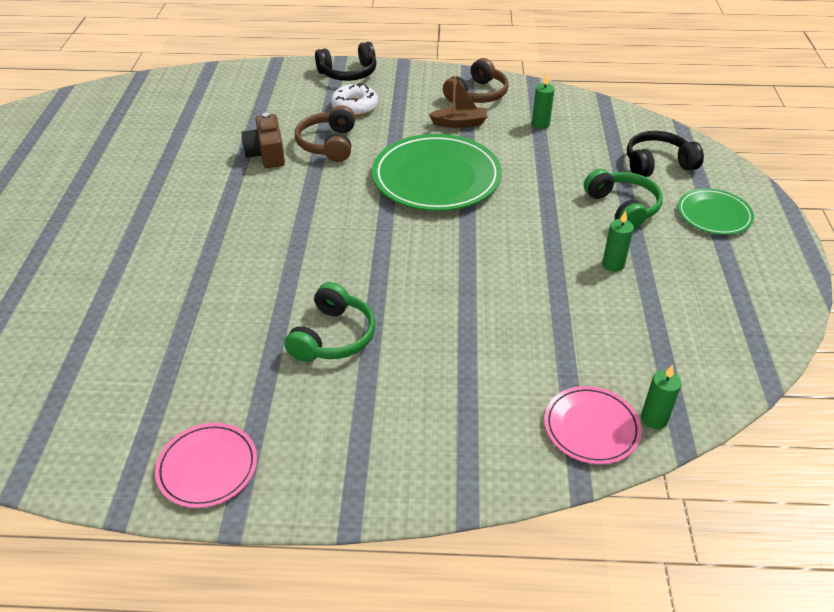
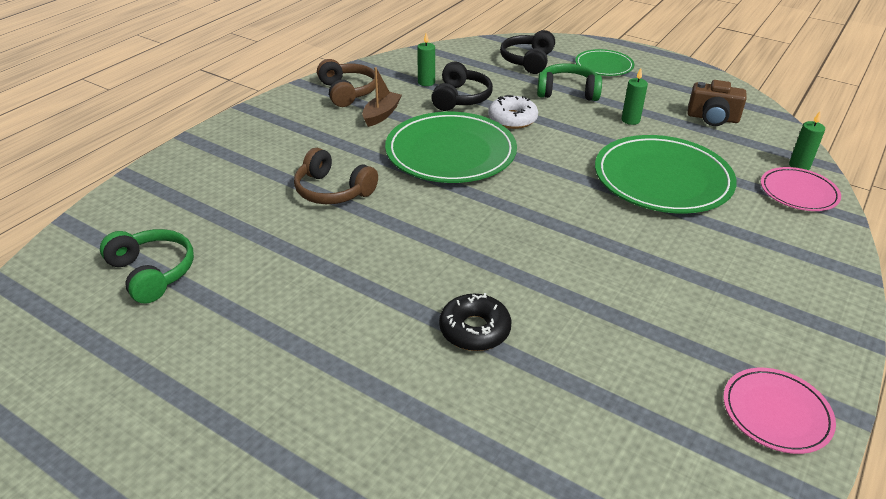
camera: 60 degrees left, 5 degrees down
brown camera [241,113,285,168] -> brown camera moved to [687,80,746,126]
green headphones [284,282,375,362] -> green headphones moved to [100,229,194,304]
black headphones [315,42,377,81] -> black headphones moved to [431,62,493,111]
white donut [331,83,378,116] -> white donut moved to [488,95,538,129]
none -> black donut [439,293,511,351]
none -> green plate [595,135,737,213]

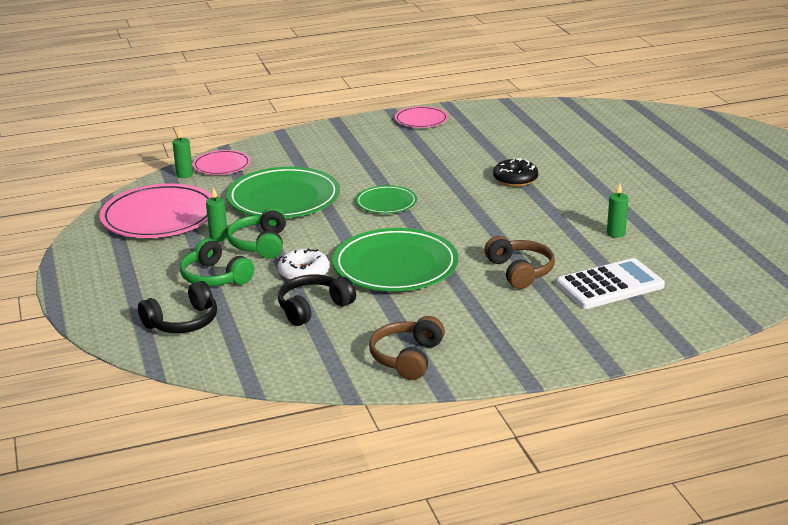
camera: 140 degrees left, 10 degrees down
green headphones [100,229,194,304] -> green headphones moved to [227,207,286,259]
brown boat [362,67,402,127] -> none
green candle [417,33,435,86] -> green candle moved to [607,184,628,238]
green plate [575,49,634,76] -> green plate moved to [356,185,417,214]
brown camera [687,80,746,126] -> pink plate [100,184,213,238]
none -> white calculator [556,258,665,309]

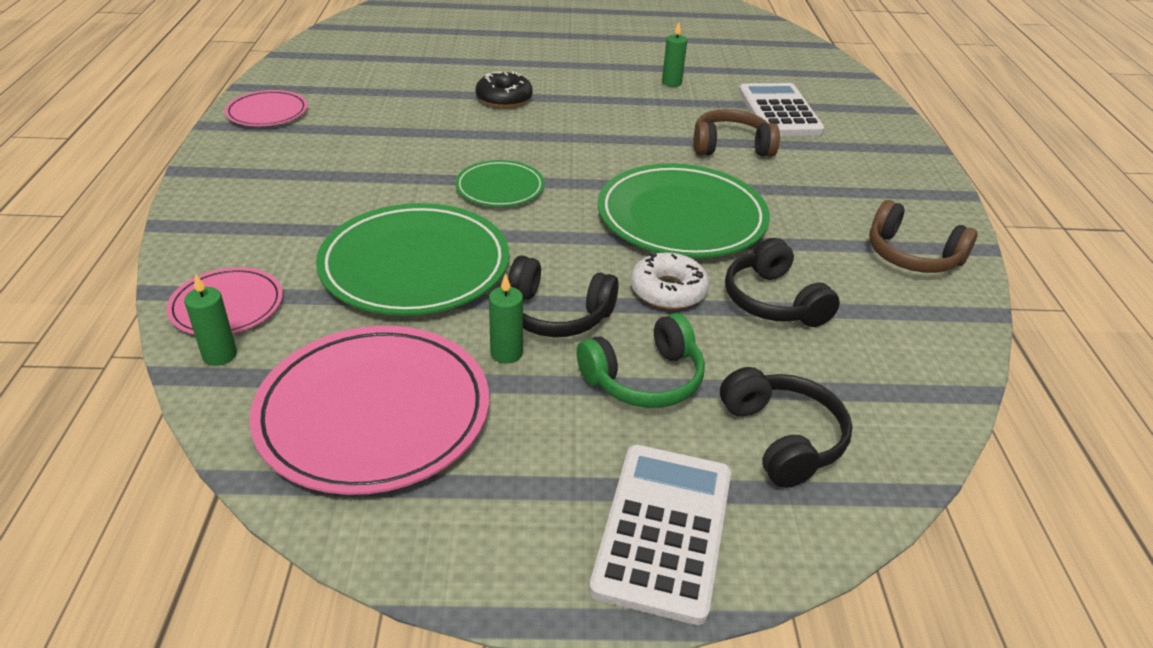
camera: 75 degrees left, 10 degrees up
green headphones [227,207,286,259] -> black headphones [508,255,619,337]
none -> white calculator [589,445,731,625]

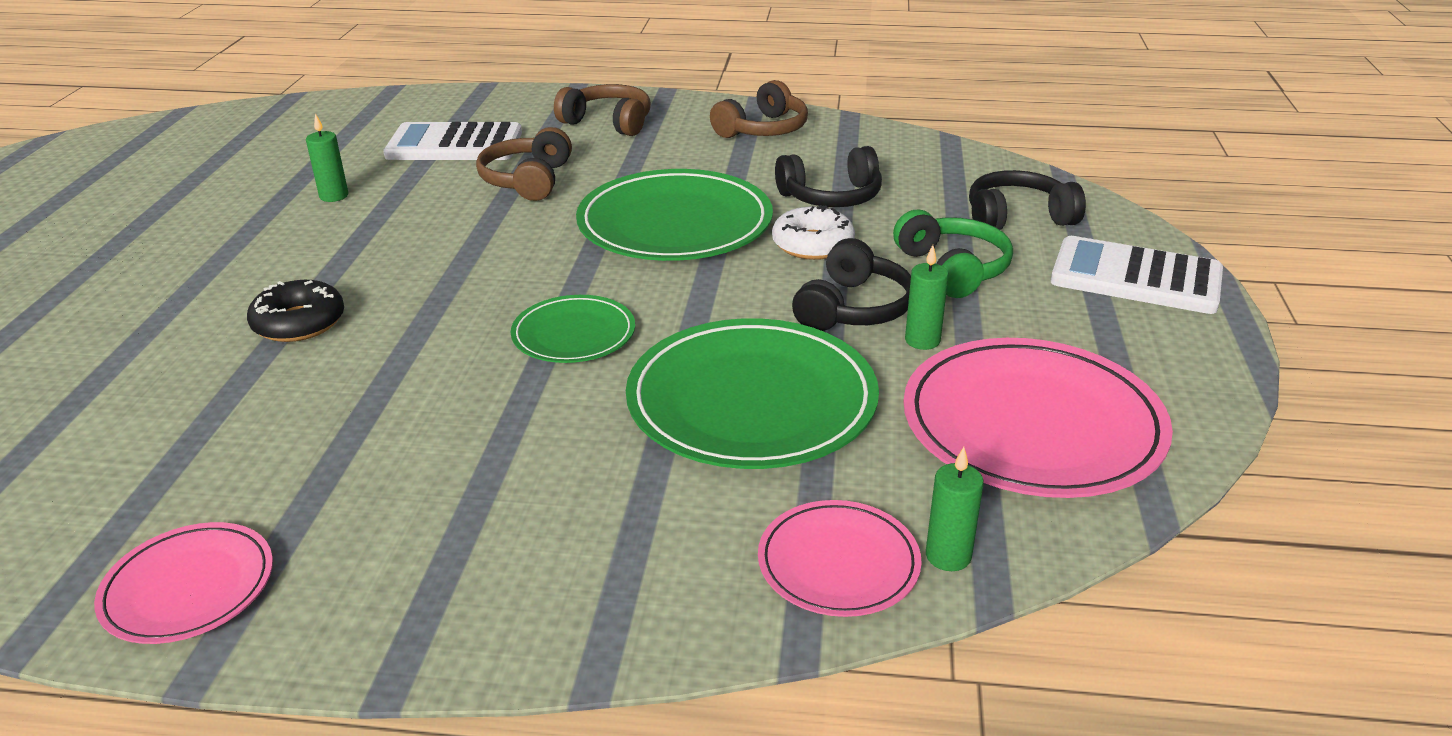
camera: 80 degrees left, 5 degrees down
none -> brown headphones [554,84,651,136]

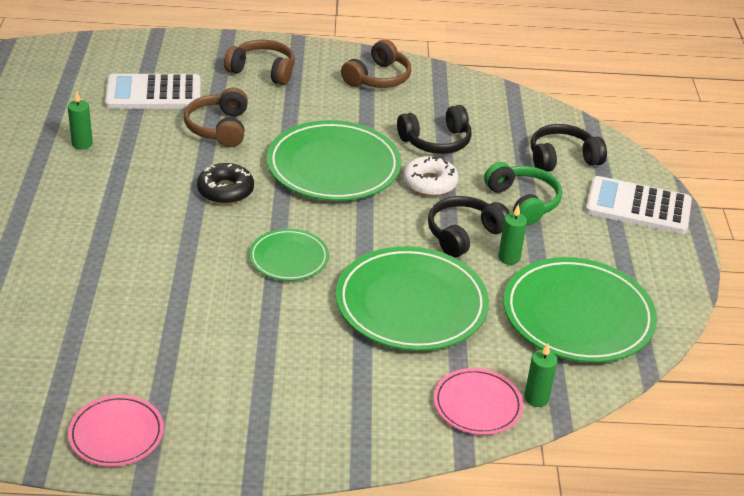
camera: 10 degrees left, 5 degrees up
black donut [247,280,344,342] -> black donut moved to [197,163,254,204]
black headphones [792,238,911,331] -> black headphones turned 150 degrees counterclockwise [428,196,510,258]
pink plate [903,338,1173,498] -> green plate [503,257,657,363]

